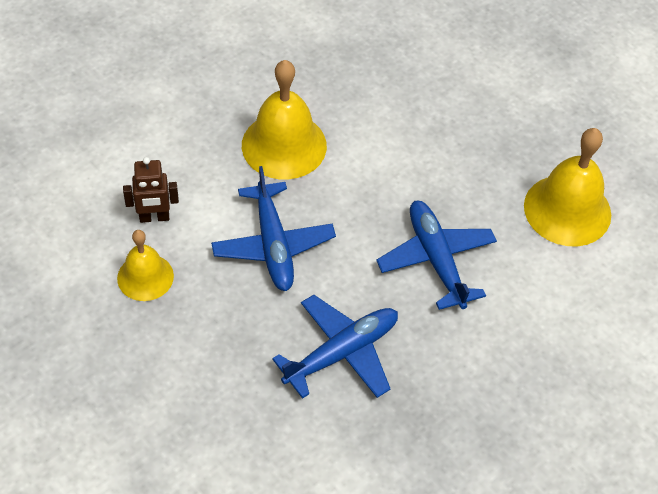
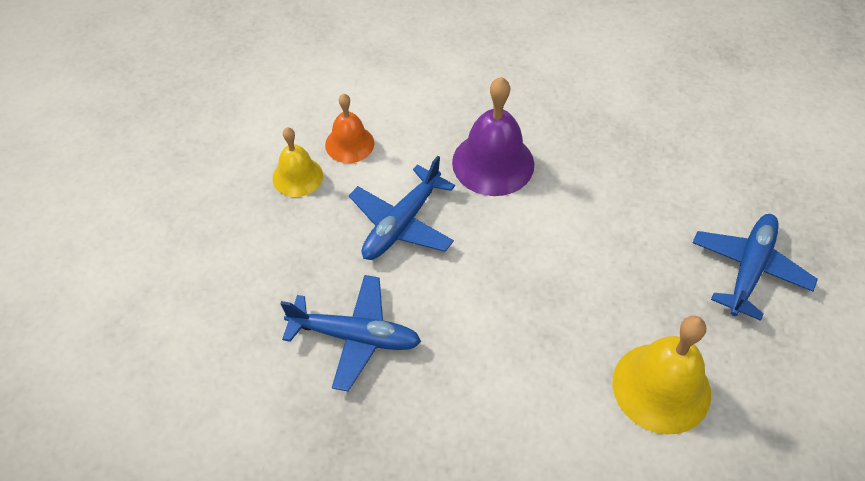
camera: 50 degrees right, 0 degrees up
brown robot [123,157,179,223] -> orange bell [325,94,374,163]
yellow bell [242,60,327,180] -> purple bell [452,77,534,196]
blue plane [376,201,497,310] -> blue plane moved to [692,214,818,321]

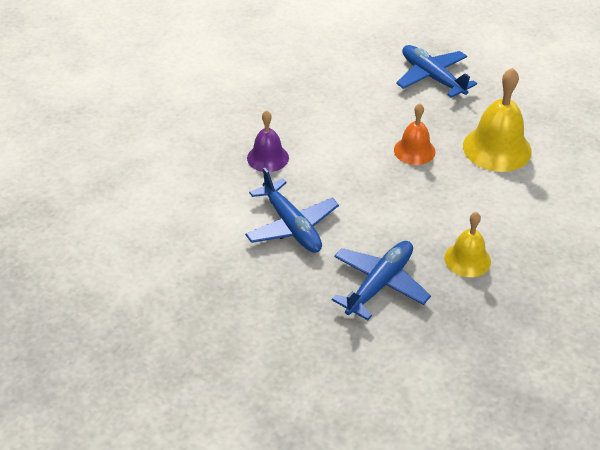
camera: 65 degrees left, 10 degrees down
yellow bell [272,127,323,197] -> yellow bell moved to [444,212,491,277]
orange bell [325,94,374,163] -> orange bell moved to [394,103,435,165]
purple bell [452,77,534,196] -> purple bell [247,110,289,172], size x0.61

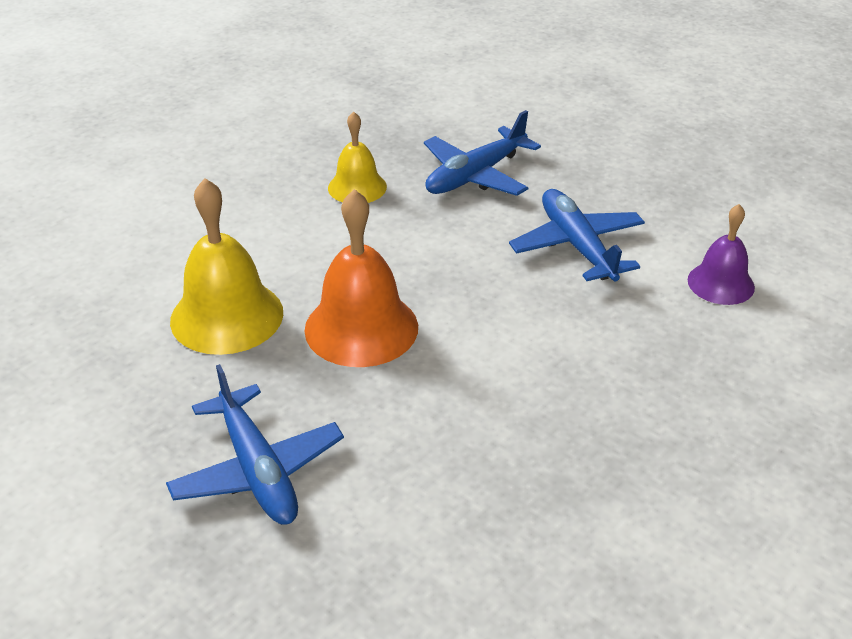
camera: 170 degrees left, 5 degrees down
purple bell [247,110,289,172] -> purple bell moved to [688,204,755,305]
orange bell [394,103,435,165] -> orange bell [304,189,418,367], size x1.64

